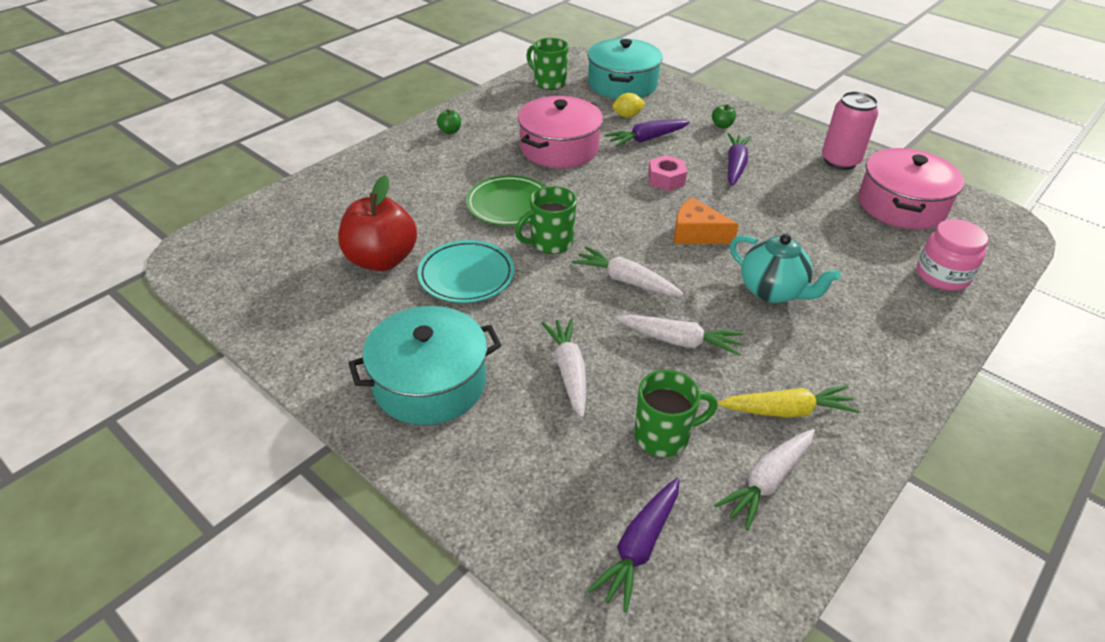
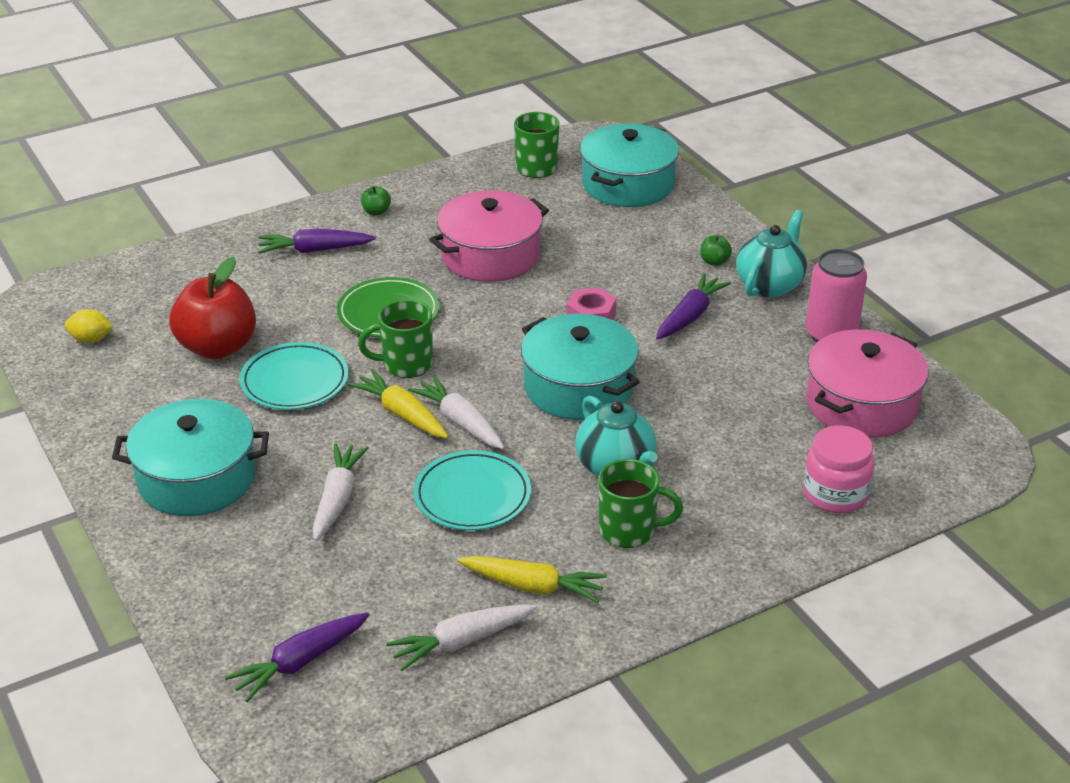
camera: 20 degrees right, 5 degrees down
purple carrot [605,120,690,147] -> purple carrot moved to [258,229,376,254]
yellow lemon [612,93,645,118] -> yellow lemon moved to [65,309,113,343]
white carrot [616,315,743,356] -> turquoise plate [413,450,531,530]
green mug [634,370,717,457] -> green mug moved to [599,459,683,548]
orange cheese [674,197,739,244] -> turquoise pot [521,314,640,420]
none -> yellow carrot [347,369,449,438]
none -> turquoise teapot [736,210,807,297]

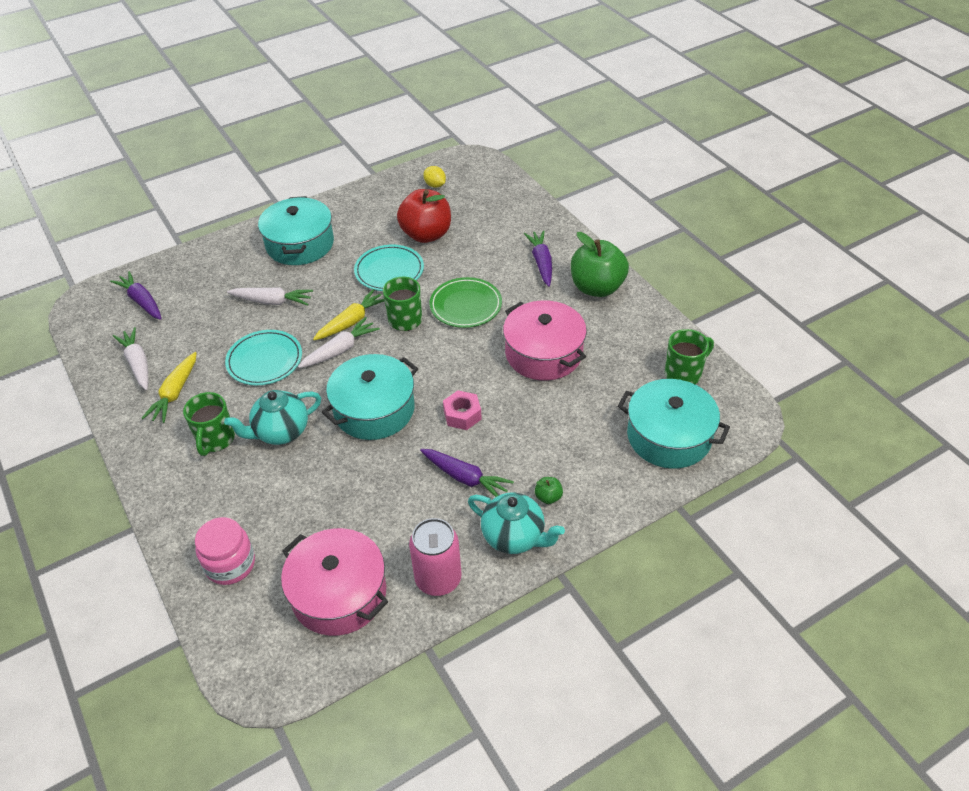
camera: 90 degrees right, 10 degrees up
yellow lemon [65,309,113,343] -> yellow lemon turned 45 degrees counterclockwise [423,166,446,188]
green apple [361,186,391,215] -> green apple [571,232,629,297], size x2.49

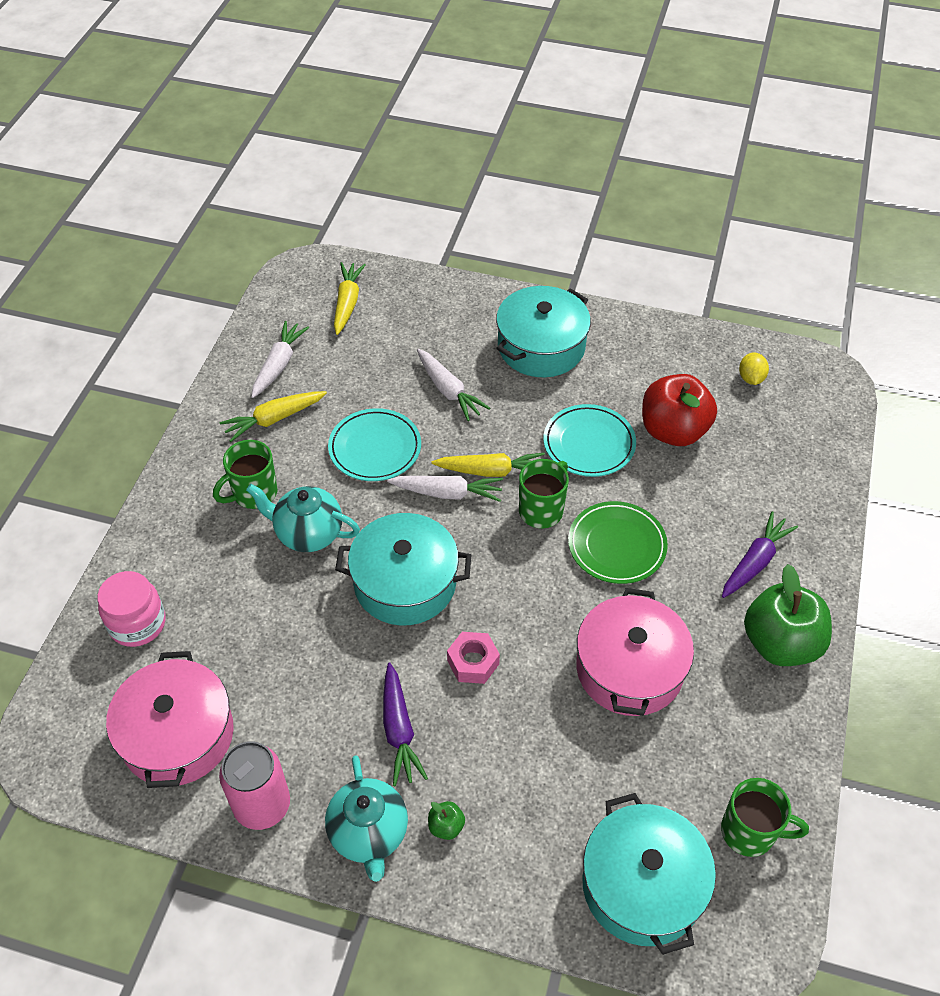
camera: 45 degrees right, 5 degrees up
purple carrot [110,271,162,320] -> yellow carrot [334,262,366,335]

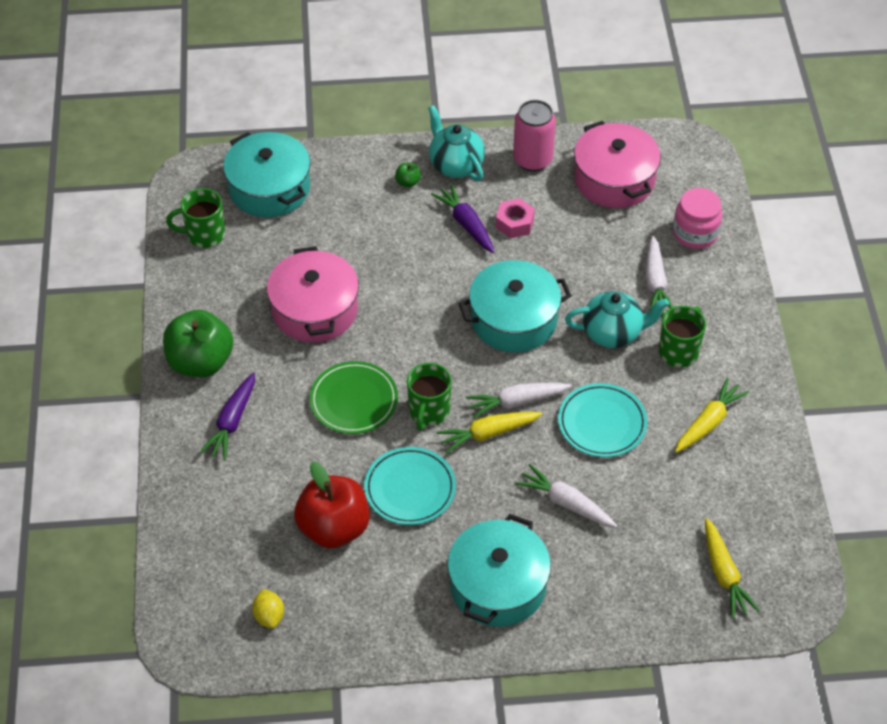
camera: 160 degrees right, 0 degrees up
white carrot [251,321,309,398] -> white carrot moved to [645,236,673,315]
pink nut [447,632,500,684] -> pink nut moved to [496,198,535,238]

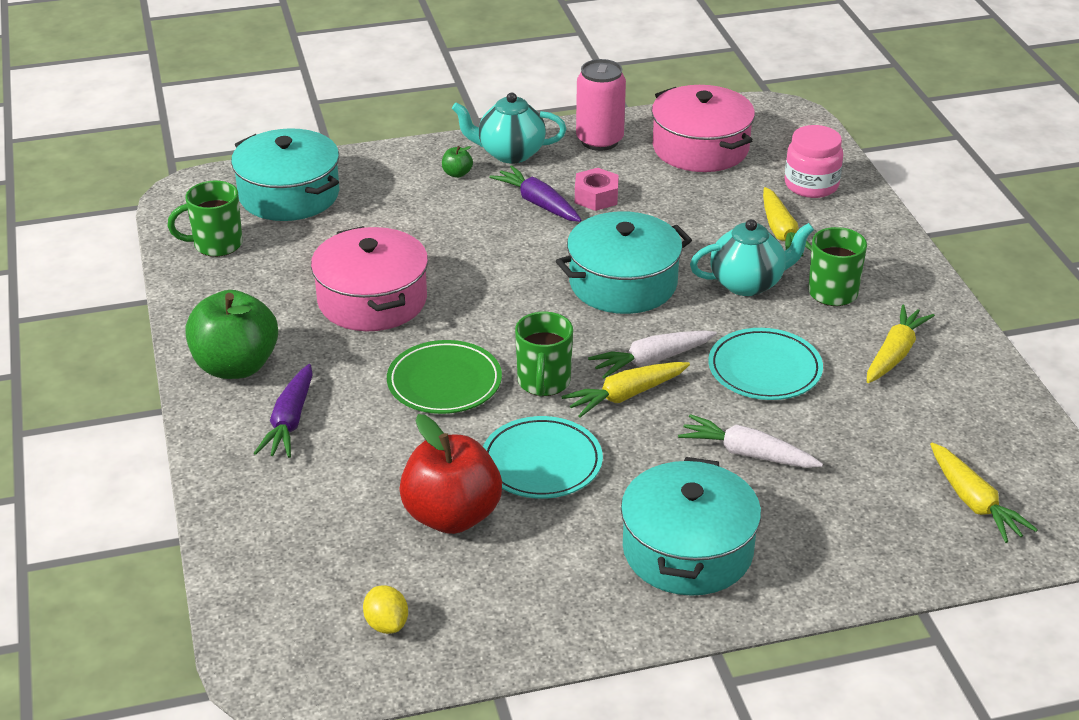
camera: 10 degrees left, 15 degrees down
turquoise teapot [428,105,485,181] -> turquoise teapot turned 45 degrees counterclockwise [452,93,566,164]
white carrot [645,236,673,315] -> yellow carrot [763,187,812,256]

